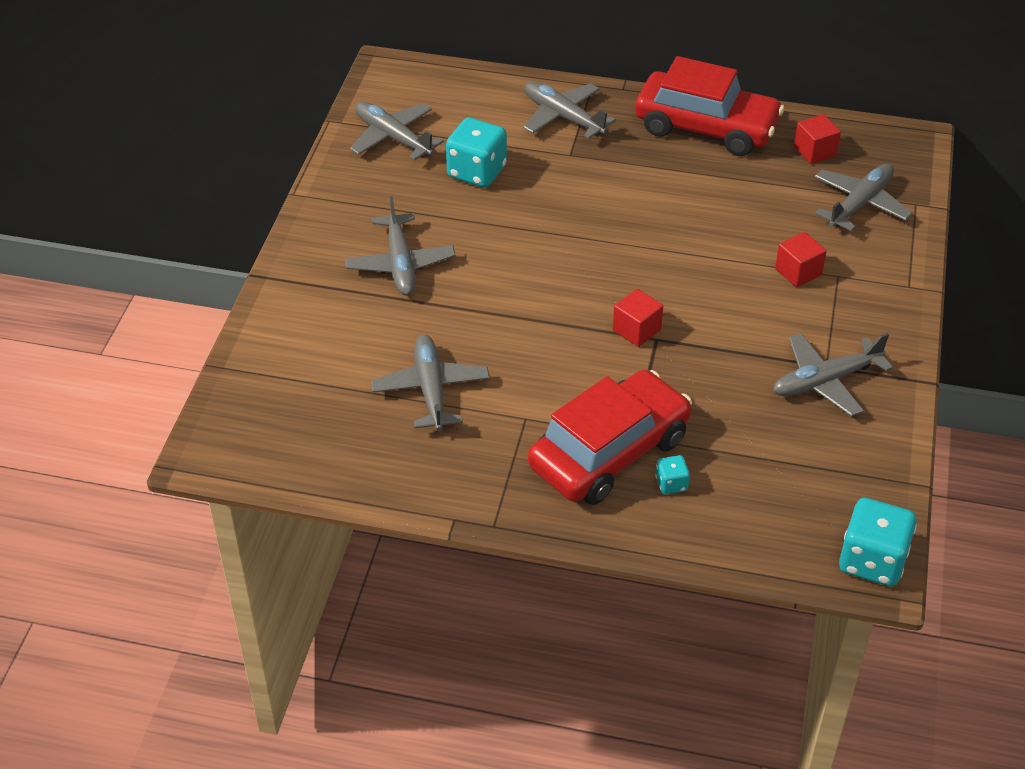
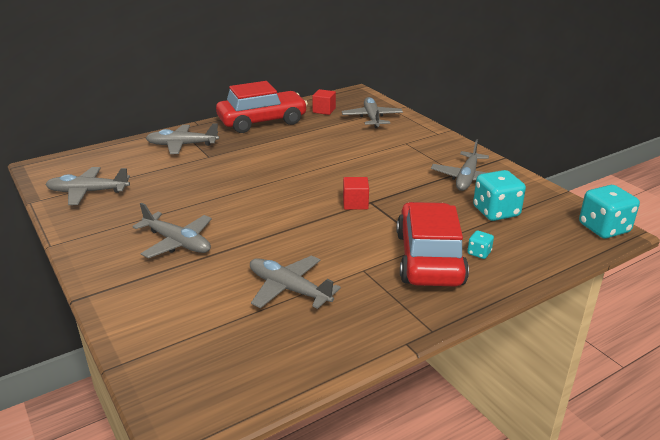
camera: 45 degrees left, 15 degrees down
turquoise dice [446,118,507,188] -> turquoise dice moved to [473,170,526,221]
red cube [775,232,827,287] -> none

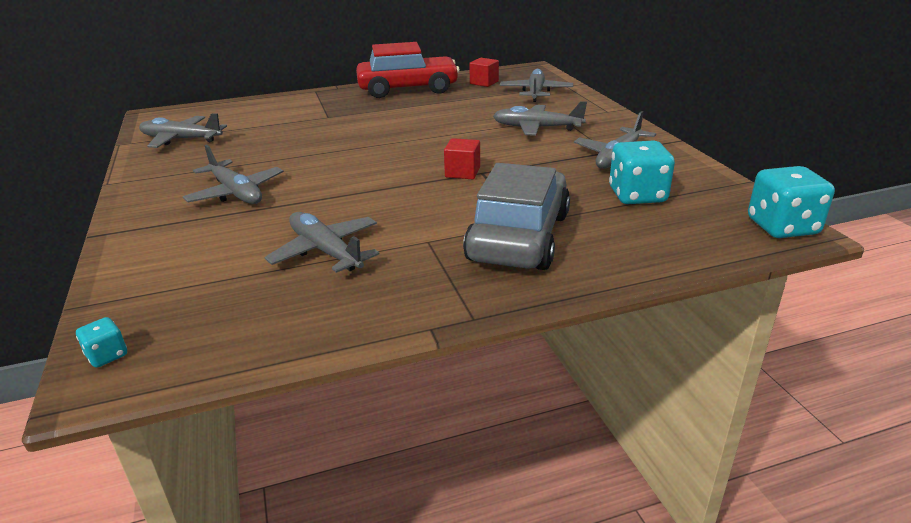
camera: 15 degrees right, 0 degrees up
grey plane [146,123,219,154] -> grey plane moved to [493,101,587,136]
red car [397,202,469,286] -> grey car [463,163,570,270]
turquoise dice [467,230,494,259] -> turquoise dice moved to [76,317,127,368]

